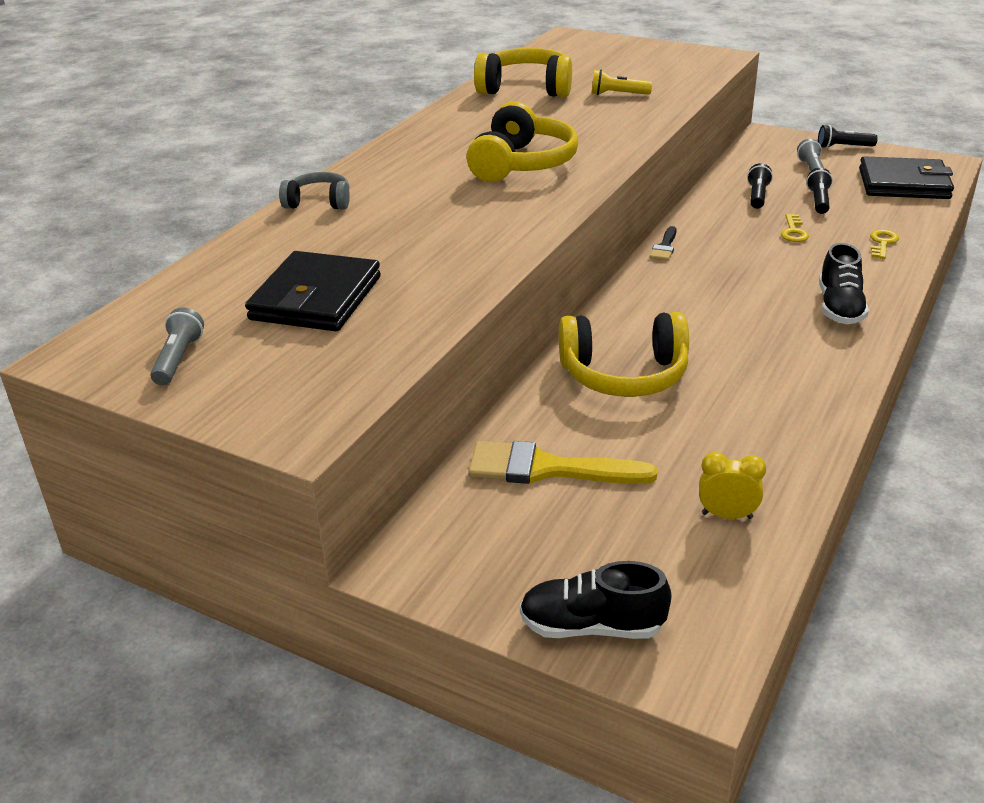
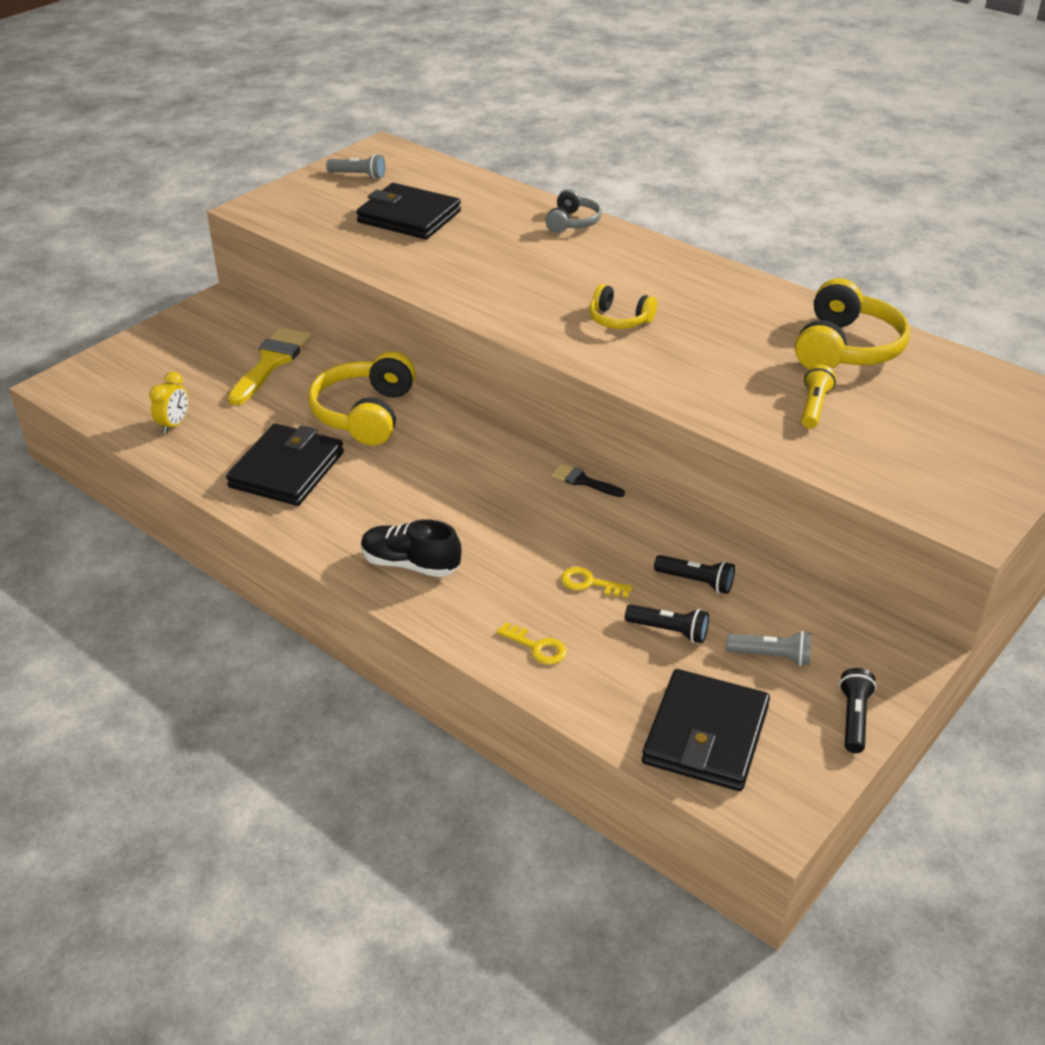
camera: 100 degrees right, 5 degrees up
yellow headphones [466,101,578,182] -> yellow headphones [589,284,657,329], size x0.57
black shoe [520,561,671,639] -> none
none -> black wallet [226,423,344,506]

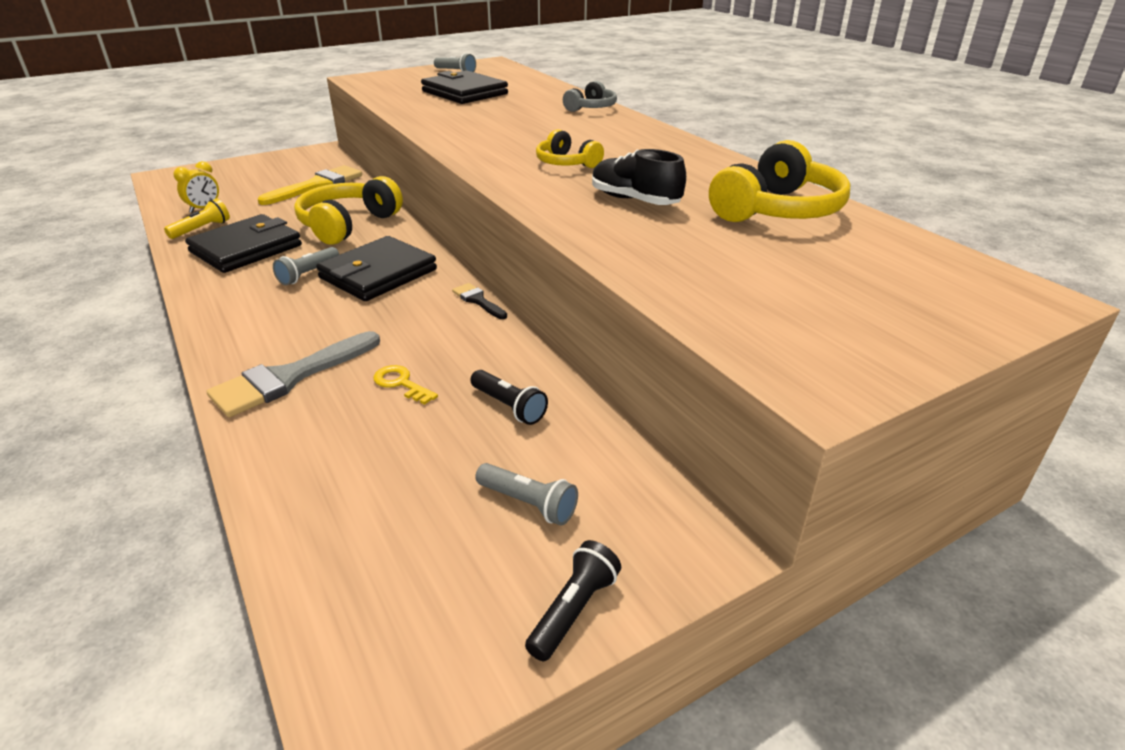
camera: 20 degrees right, 5 degrees down
black shoe [361,520,461,577] -> black shoe moved to [592,149,686,205]
yellow key [497,622,567,665] -> none
black flashlight [625,604,709,643] -> none
black wallet [642,669,770,791] -> black wallet moved to [316,236,437,301]
yellow flashlight [801,365,836,428] -> yellow flashlight moved to [164,198,230,239]
none -> grey brush [207,331,380,417]
none -> grey flashlight [273,247,339,285]

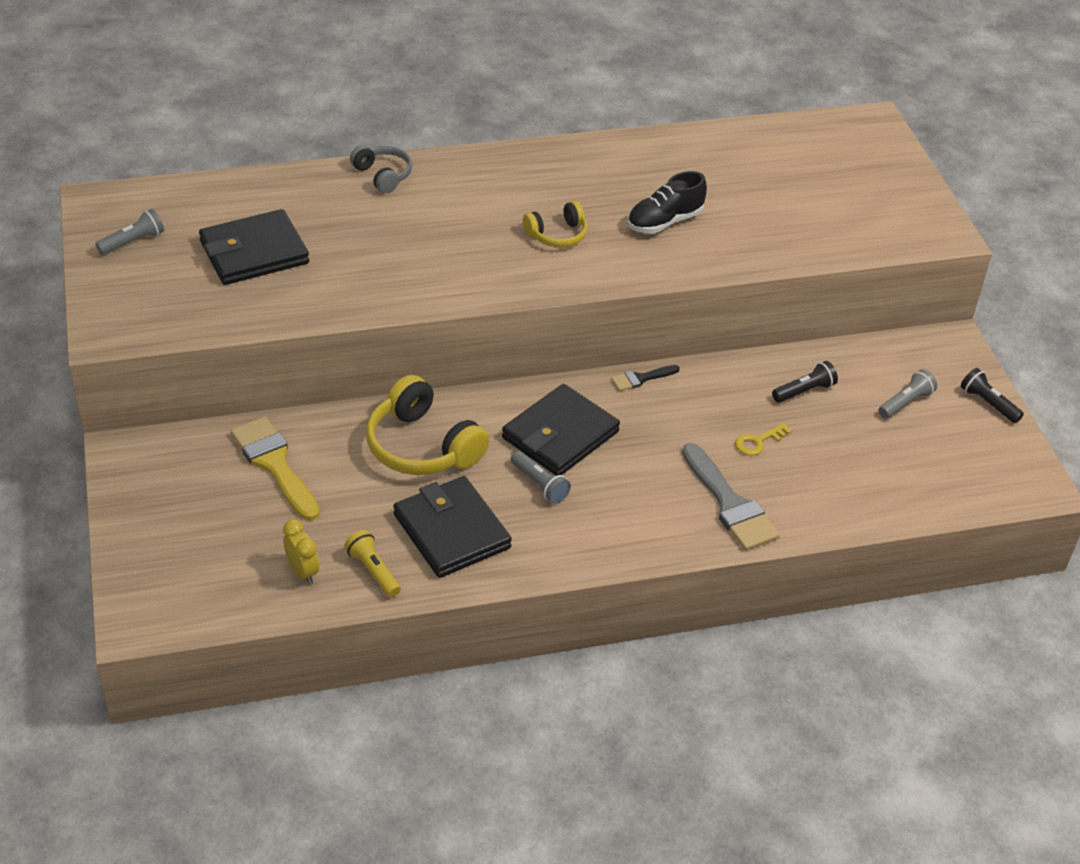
camera: 75 degrees left, 10 degrees up
black wallet [316,236,437,301] -> black wallet turned 75 degrees clockwise [502,384,620,475]
yellow headphones [709,140,850,222] -> none

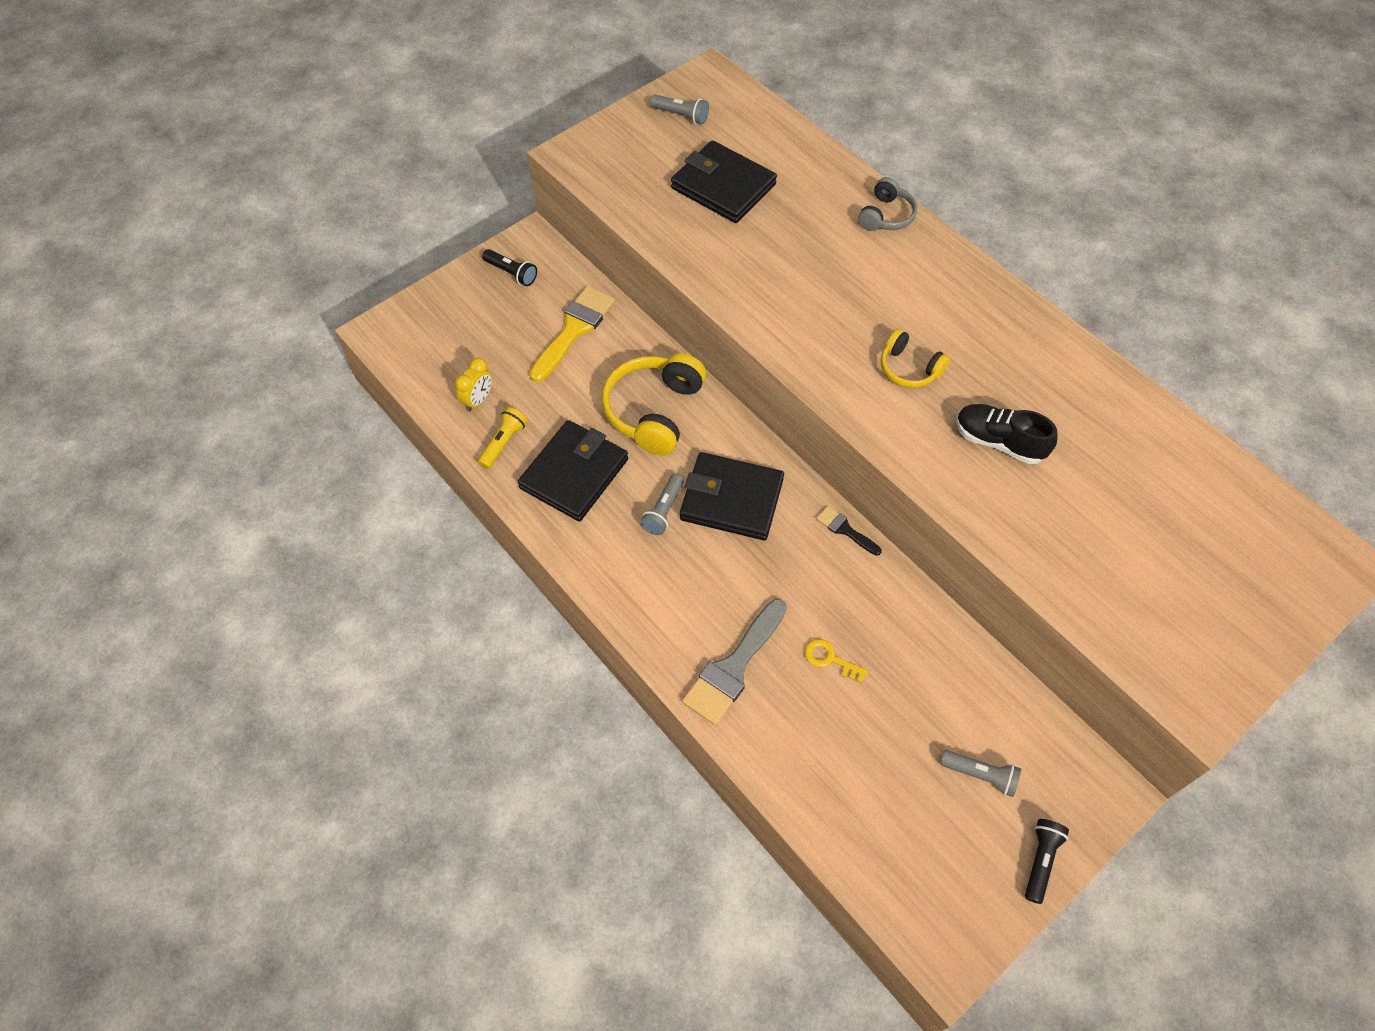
camera: 65 degrees right, 15 degrees up
black flashlight [772,361,838,403] -> black flashlight moved to [482,249,537,286]

